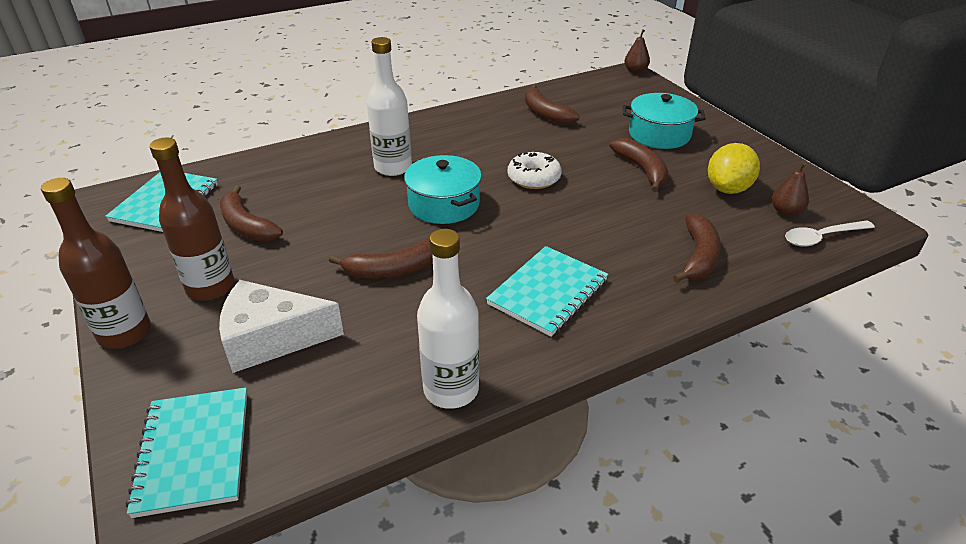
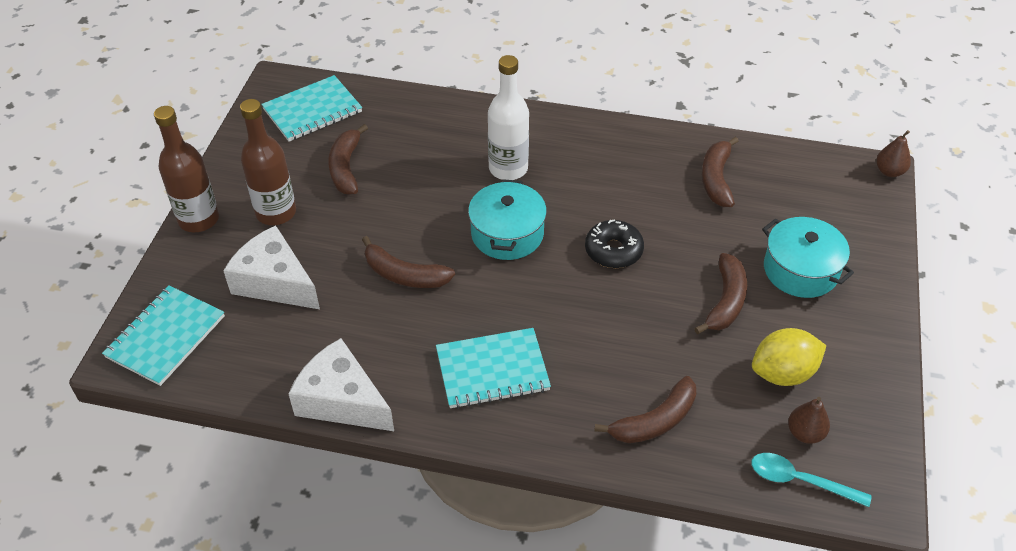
camera: 40 degrees right, 10 degrees up
white bottle [417,229,479,409] -> white cheese [288,338,394,431]
white donut [508,152,562,189] -> black donut [585,219,644,268]
white spoon [785,220,875,246] -> turquoise spoon [752,453,872,507]

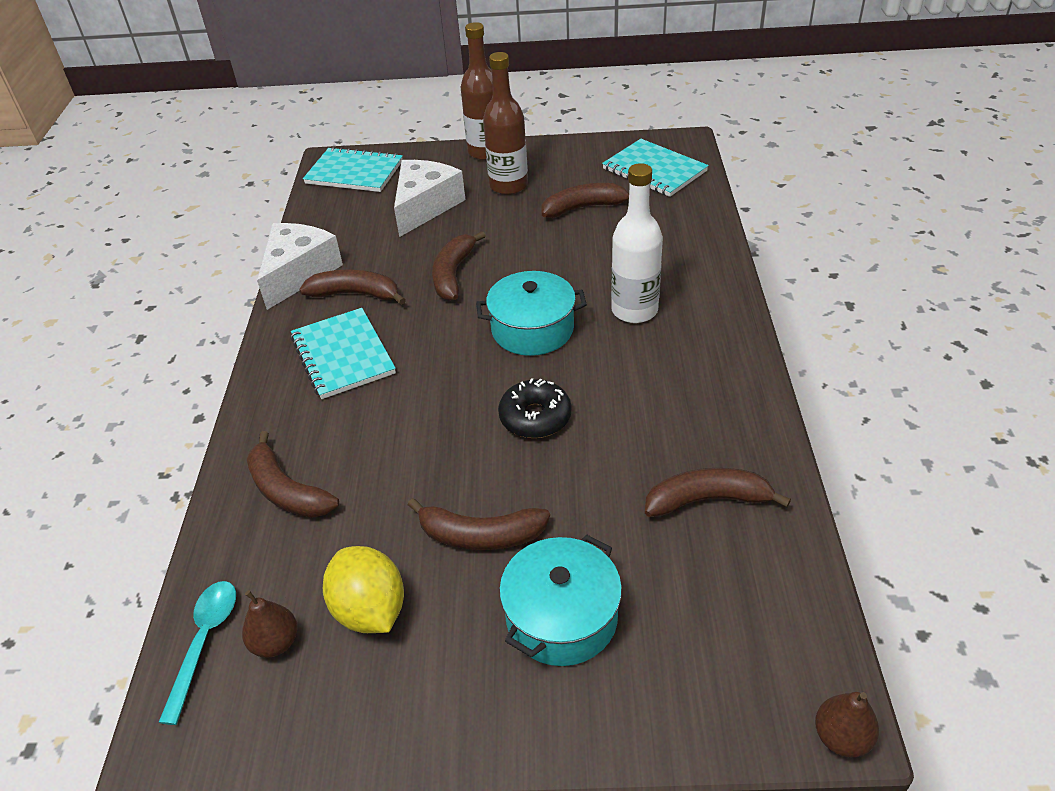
camera: 80 degrees right, 5 degrees down
none -> brown banana [299,270,406,305]

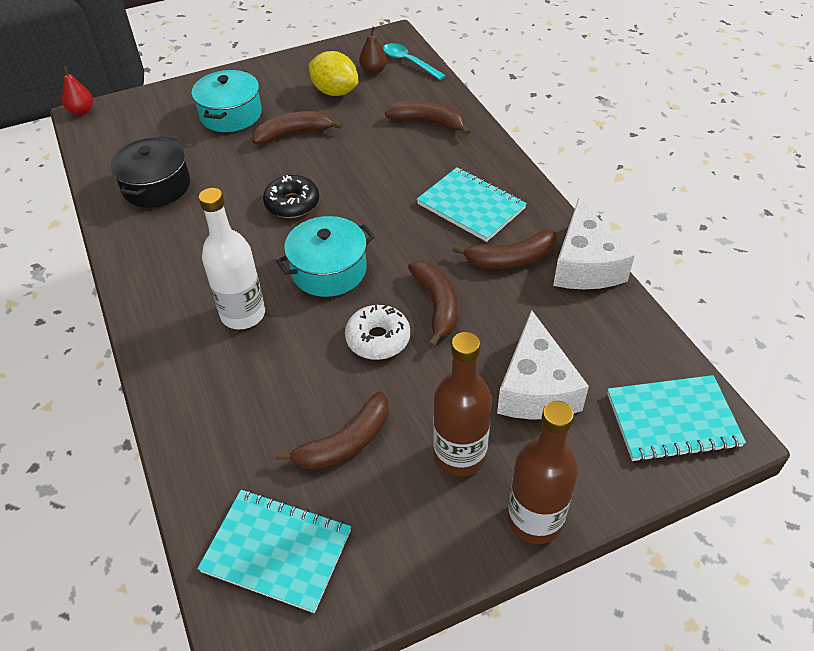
camera: 155 degrees right, 5 degrees up
turquoise spoon [158,581,236,725] -> turquoise spoon turned 150 degrees clockwise [383,43,446,80]
brown banana [645,468,791,517] -> black pot [111,136,190,208]
brown pear [815,692,879,757] -> red pear [62,66,93,115]
none -> white donut [345,305,410,360]

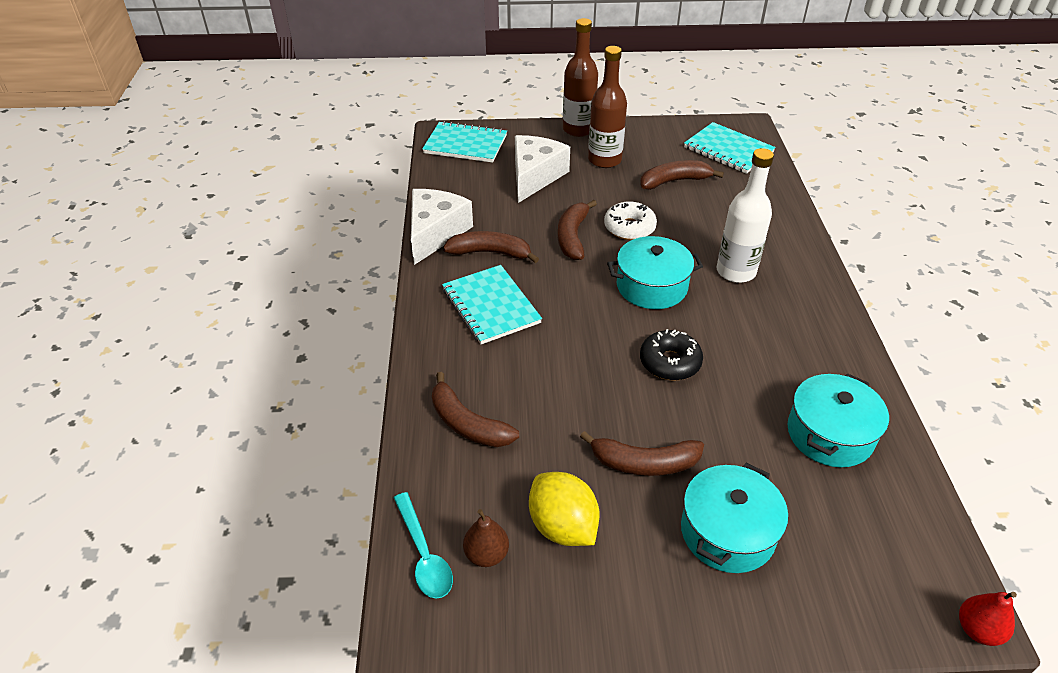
camera: 160 degrees left, 5 degrees down
black pot [111,136,190,208] -> turquoise pot [787,373,889,467]

